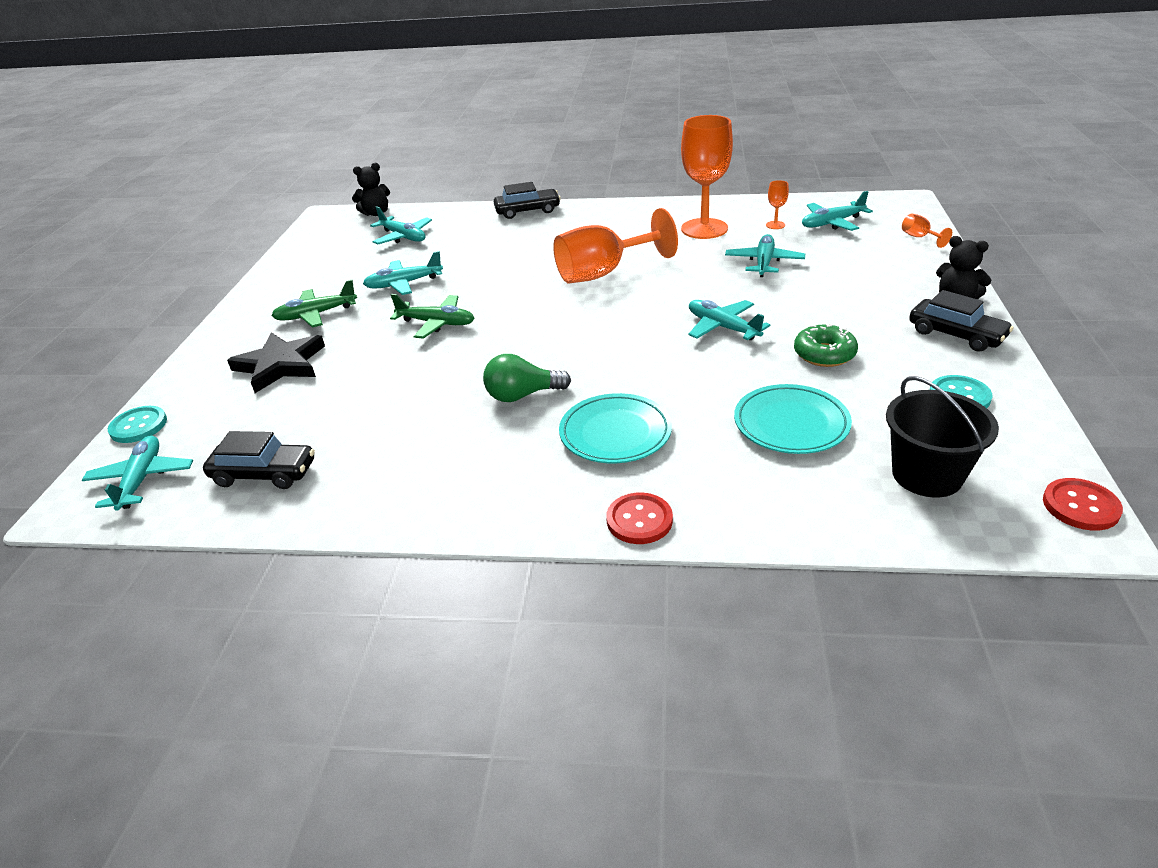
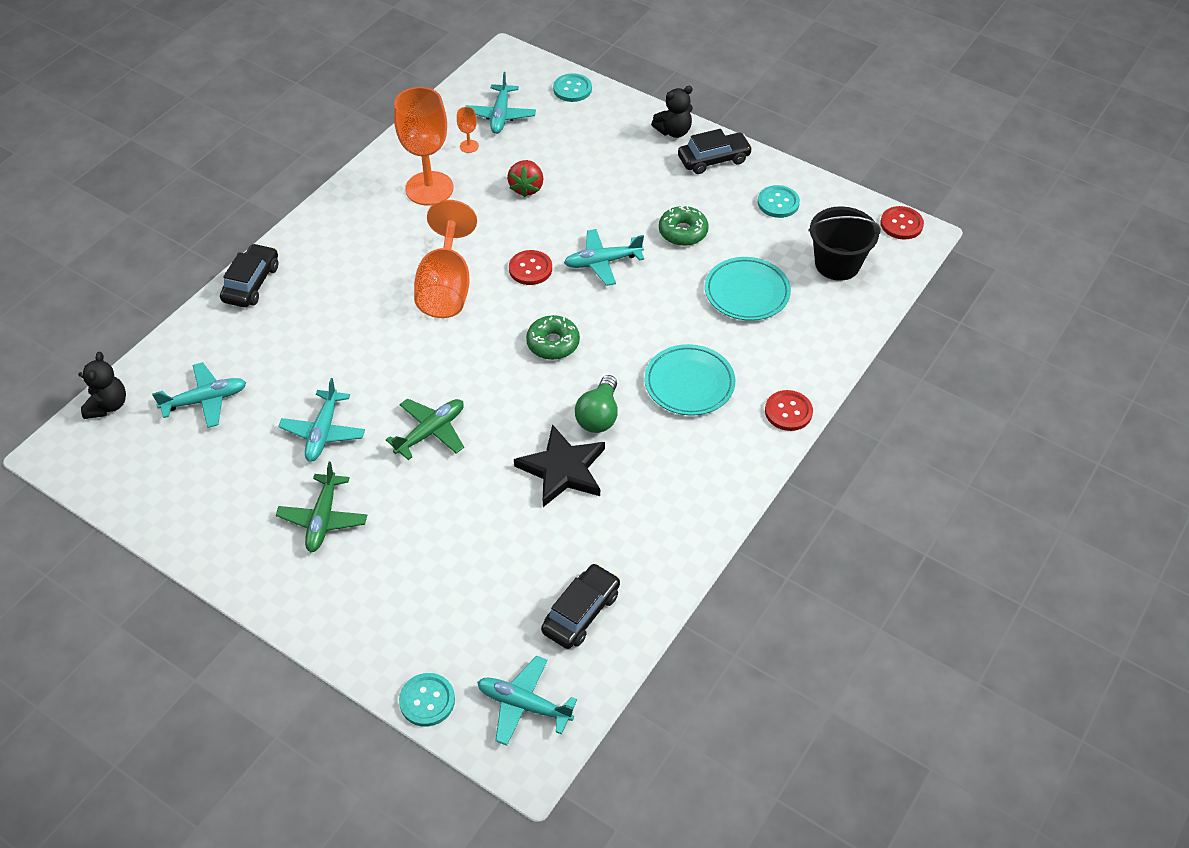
camera: 65 degrees left, 15 degrees up
black star [227,332,325,393] -> black star moved to [514,424,605,507]
turquoise plane [725,234,805,277] -> red strawberry [507,160,543,198]
orange goblet [902,214,952,248] -> turquoise button [553,73,592,102]
none -> red button [509,250,552,285]
none -> green donut [526,315,580,360]

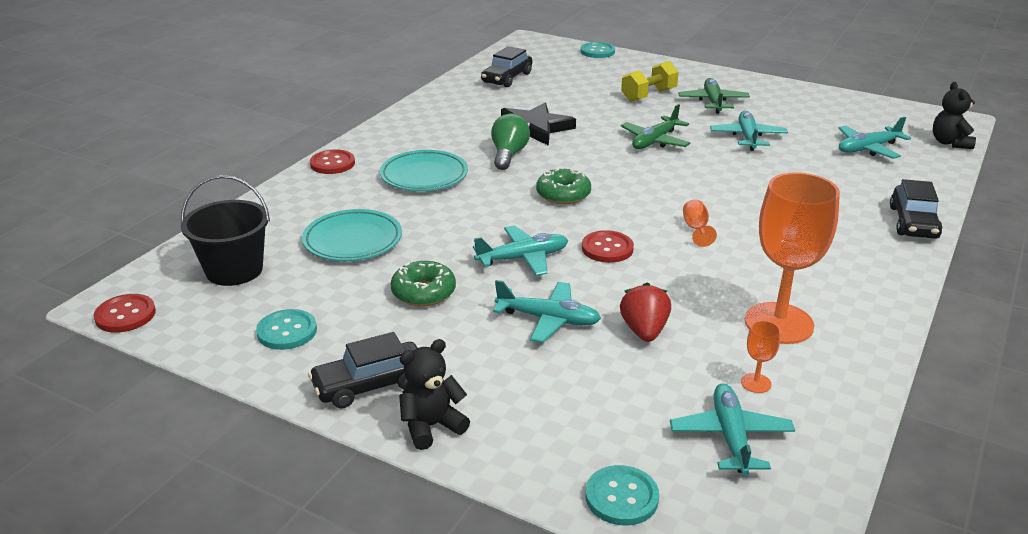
camera: 175 degrees right, 20 degrees down
orange goblet [414,200,477,318] -> orange goblet [683,199,717,247], size x0.41
turquoise plane [477,656,577,746] -> turquoise plane moved to [493,280,601,343]
none -> yellow dumbbell [621,61,679,102]

